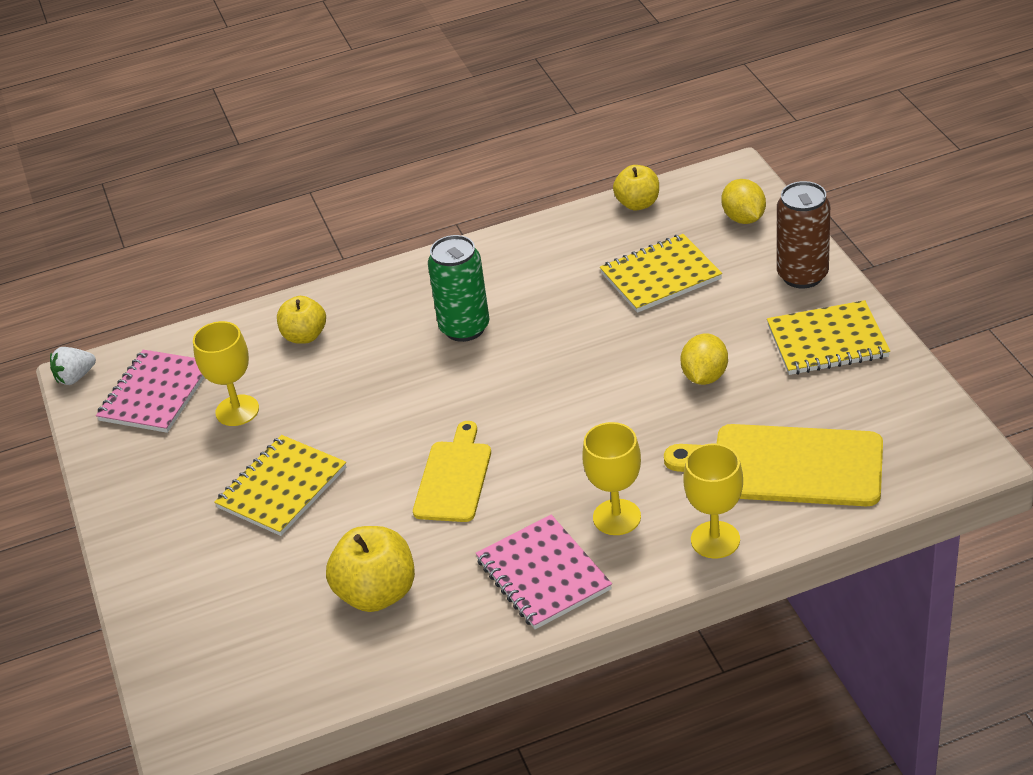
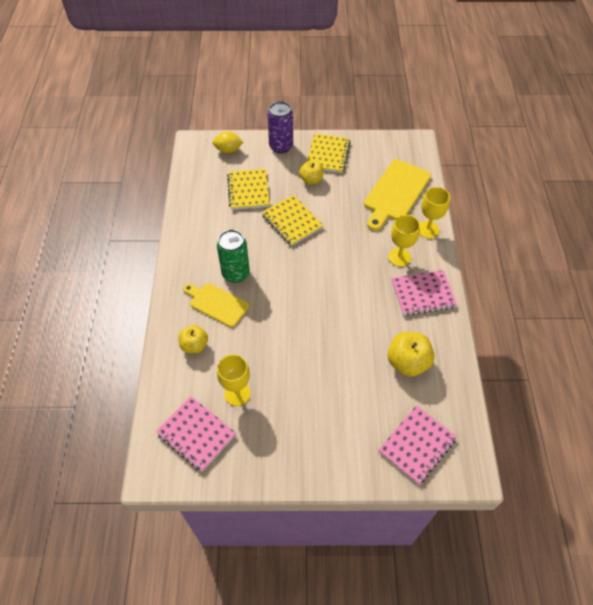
camera: 75 degrees left, 15 degrees up
white strawberry [50,347,96,385] -> none
yellow notebook [214,435,346,536] -> yellow notebook moved to [261,195,324,246]
yellow cutting board [413,421,491,522] -> yellow cutting board moved to [183,283,249,327]
yellow apple [613,165,659,210] -> yellow apple moved to [299,160,324,185]
yellow lemon [681,334,728,385] -> none
brown can [777,181,830,288] -> purple can [267,101,293,153]
none -> pink notebook [379,405,457,485]

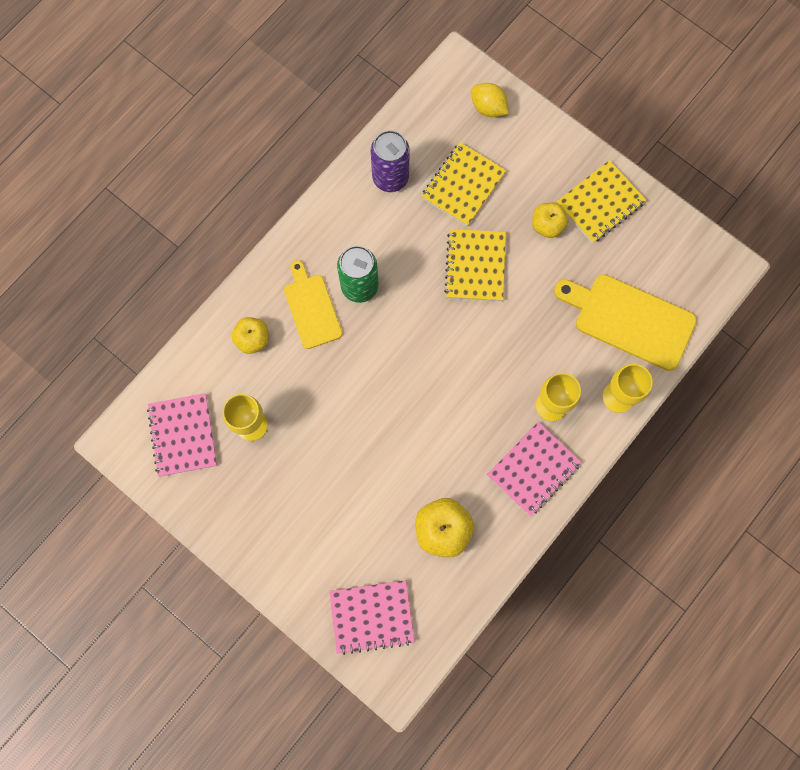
camera: 40 degrees right, 20 degrees up
purple can [267,101,293,153] -> purple can moved to [371,130,410,192]
yellow cutting board [364,160,431,231] -> yellow cutting board turned 45 degrees clockwise [554,274,697,371]
pink notebook [392,270,457,316] -> pink notebook turned 75 degrees counterclockwise [487,422,582,516]

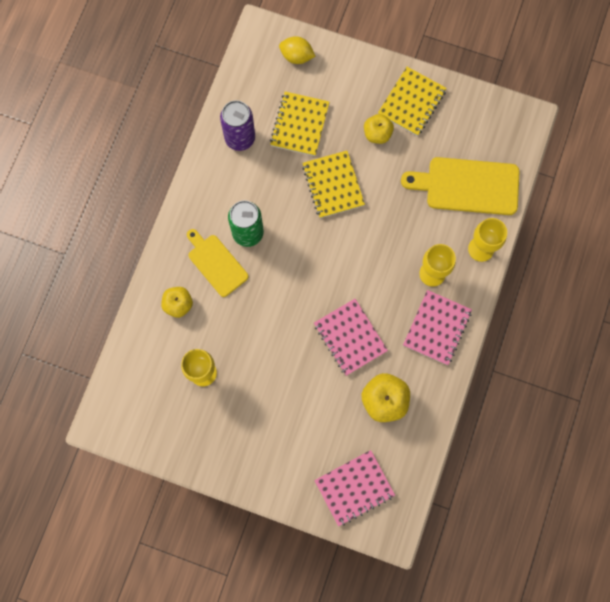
camera: 20 degrees left, 0 degrees up
pink notebook [147,393,217,477] -> pink notebook moved to [314,299,388,376]

